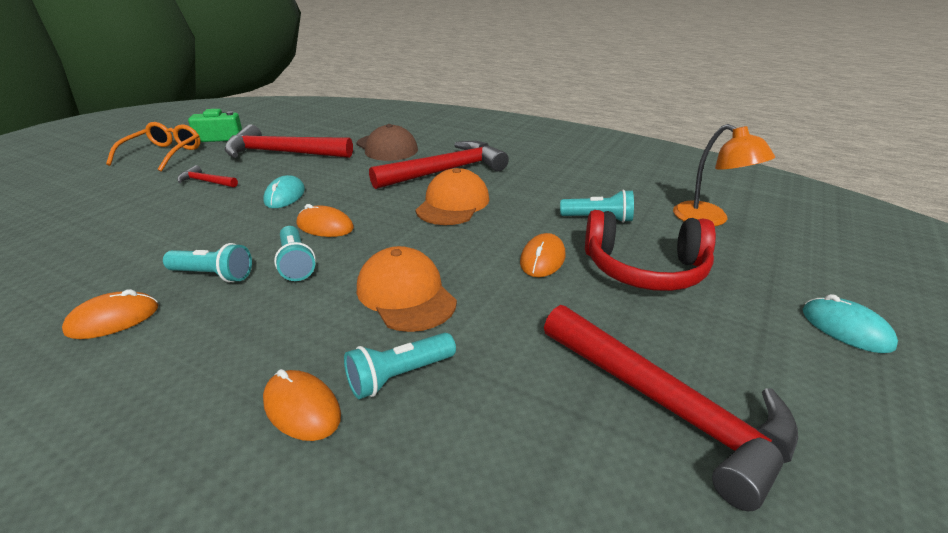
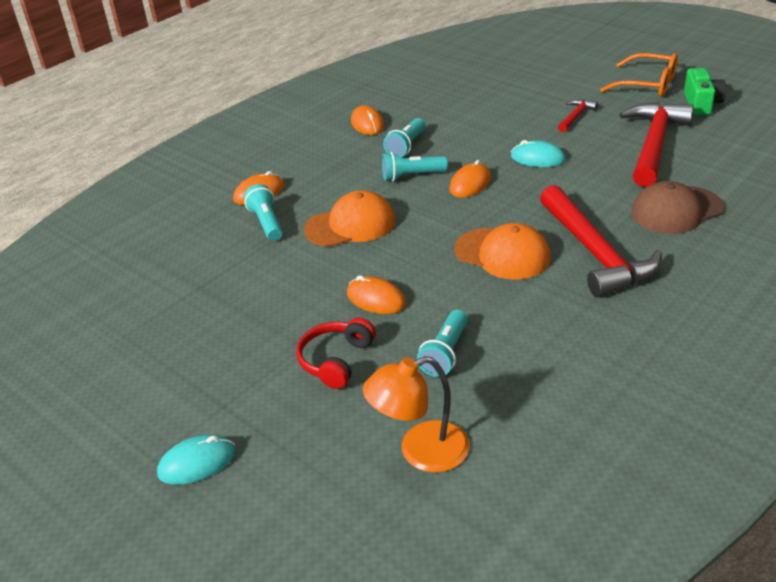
camera: 105 degrees right, 5 degrees up
red hammer [544,305,798,511] -> none
red headphones [585,210,716,291] -> red headphones [296,318,376,389], size x0.64

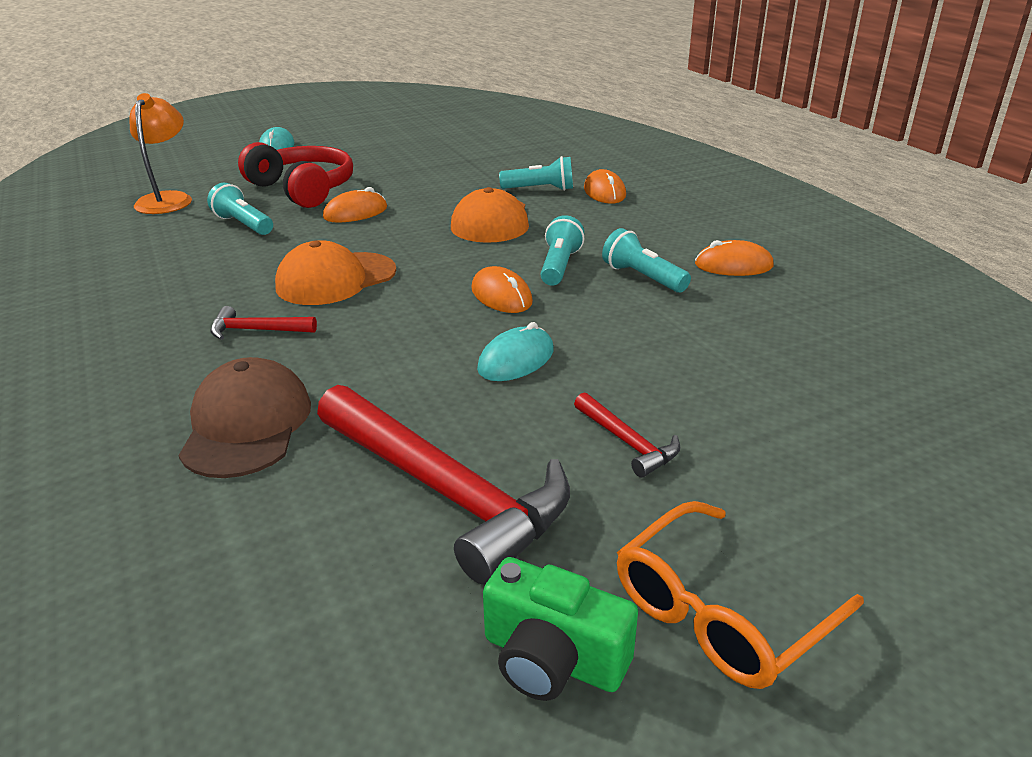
camera: 110 degrees right, 5 degrees down
red headphones [296,318,376,389] -> red headphones [238,142,353,208], size x1.56
red hammer [540,185,662,297] -> red hammer [210,306,317,340], size x0.45

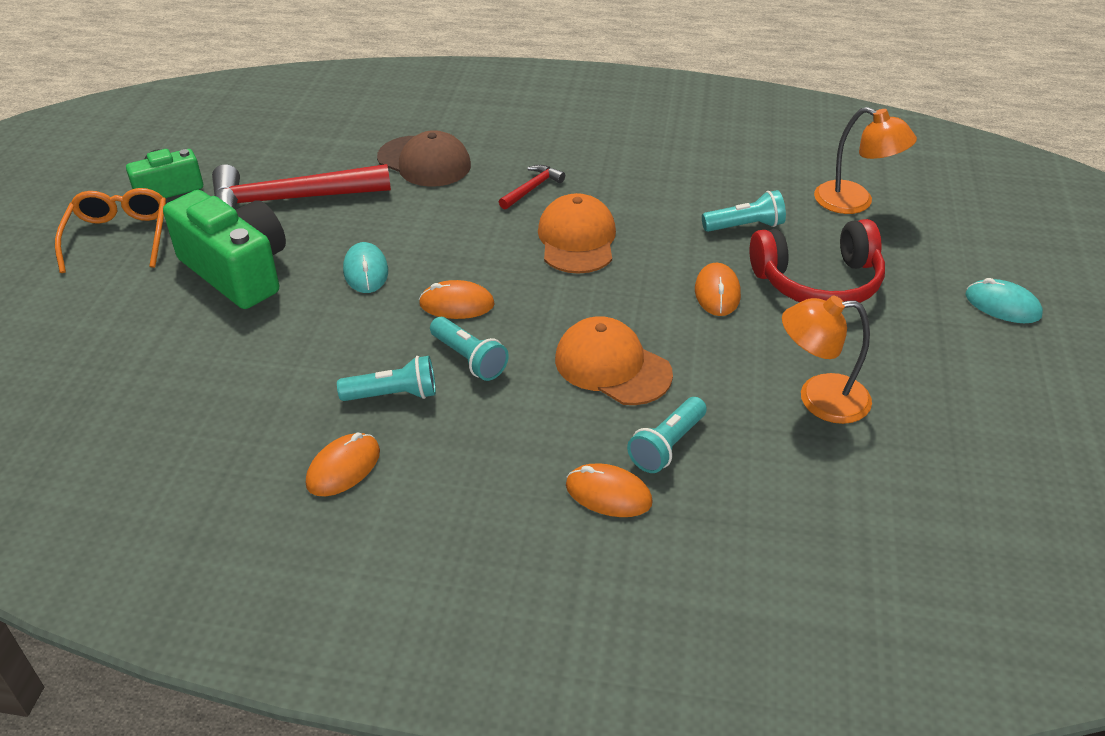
camera: 125 degrees right, 10 degrees up
red hammer [574,392,680,478] -> green camera [163,190,286,309]
none -> orange lamp [782,296,872,424]

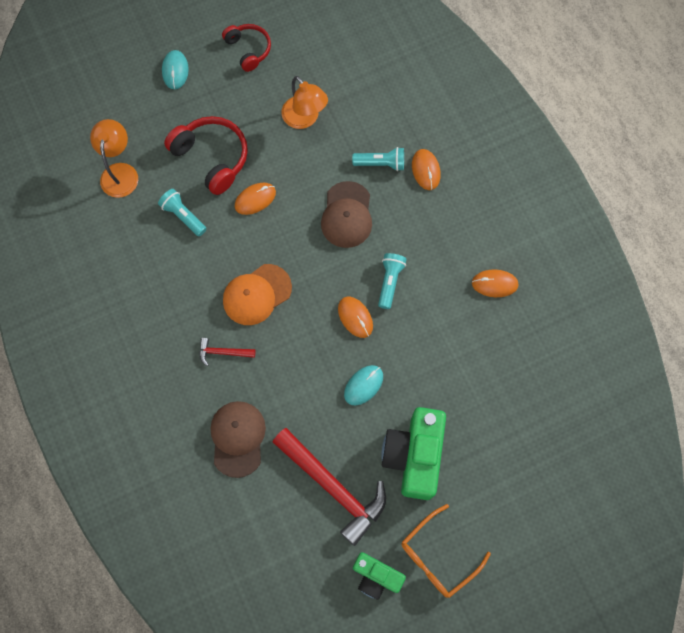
camera: 125 degrees left, 30 degrees up
turquoise flashlight [337,356,436,401] -> none
orange cap [555,316,673,405] -> brown cap [321,181,372,248]
none -> red headphones [222,24,271,72]

